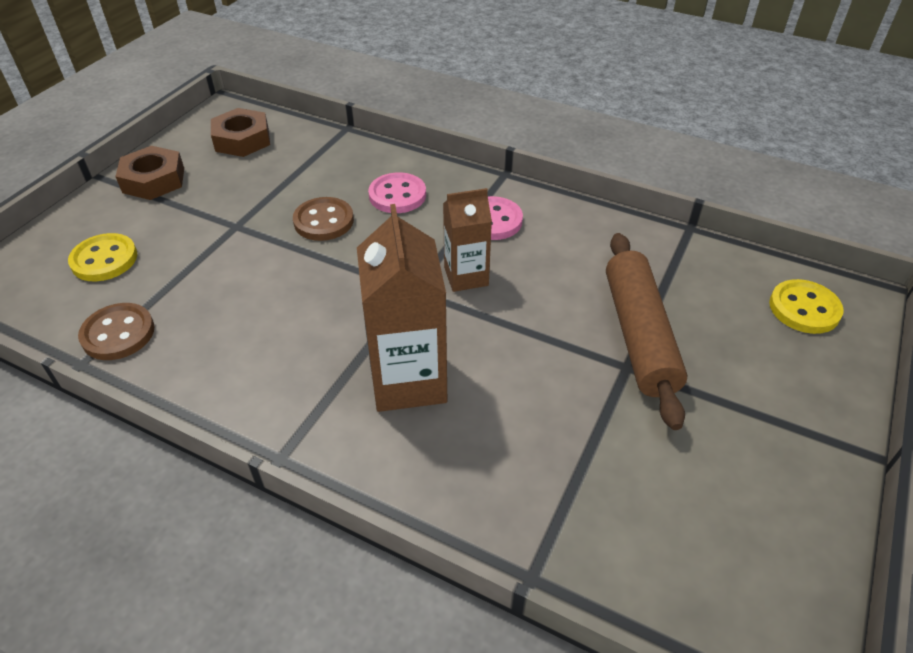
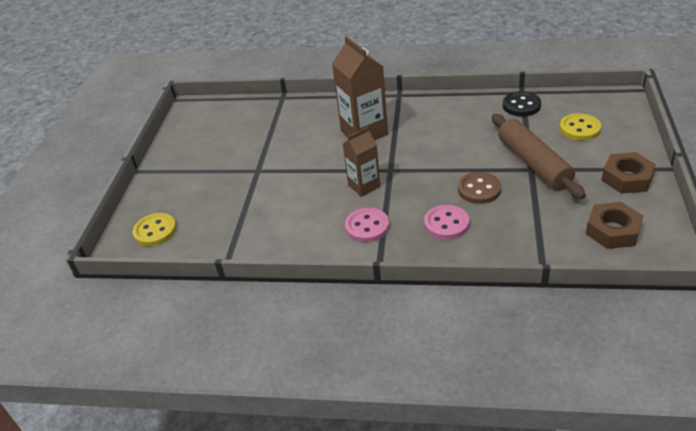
camera: 165 degrees right, 5 degrees down
brown button [78,303,154,360] -> black button [503,91,541,116]
brown rolling pin [606,233,688,430] -> brown rolling pin moved to [492,114,586,199]

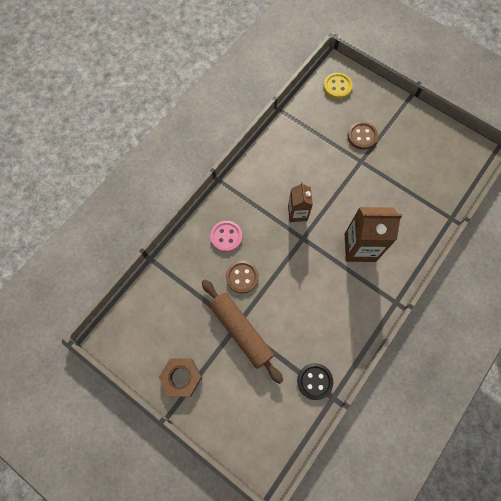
camera: 115 degrees right, 30 degrees up
pink button [345,208,389,242] -> none
brown rolling pin [492,114,586,199] -> brown rolling pin turned 45 degrees clockwise [202,279,283,384]
yellow button [560,113,601,141] -> none
brown nut [586,202,643,249] -> none
none -> brown button [348,122,378,150]

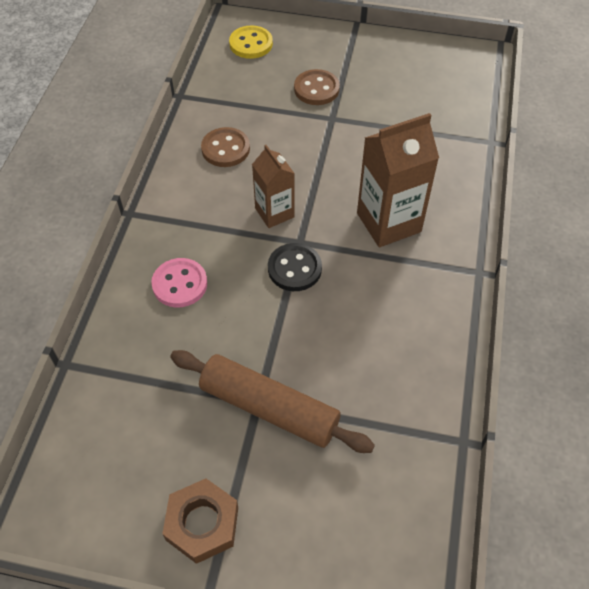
camera: 25 degrees left, 15 degrees down
brown button [226,260,259,293] -> brown button moved to [201,127,250,167]
black button [297,363,333,400] -> black button moved to [268,243,322,291]

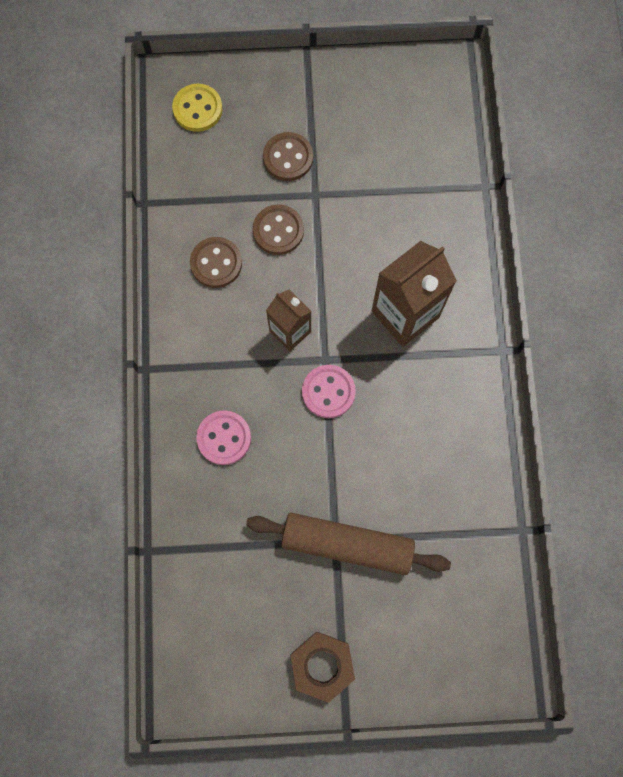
camera: 15 degrees left, 20 degrees up
black button [268,243,322,291] -> pink button [302,365,356,418]
none -> brown button [253,205,304,255]

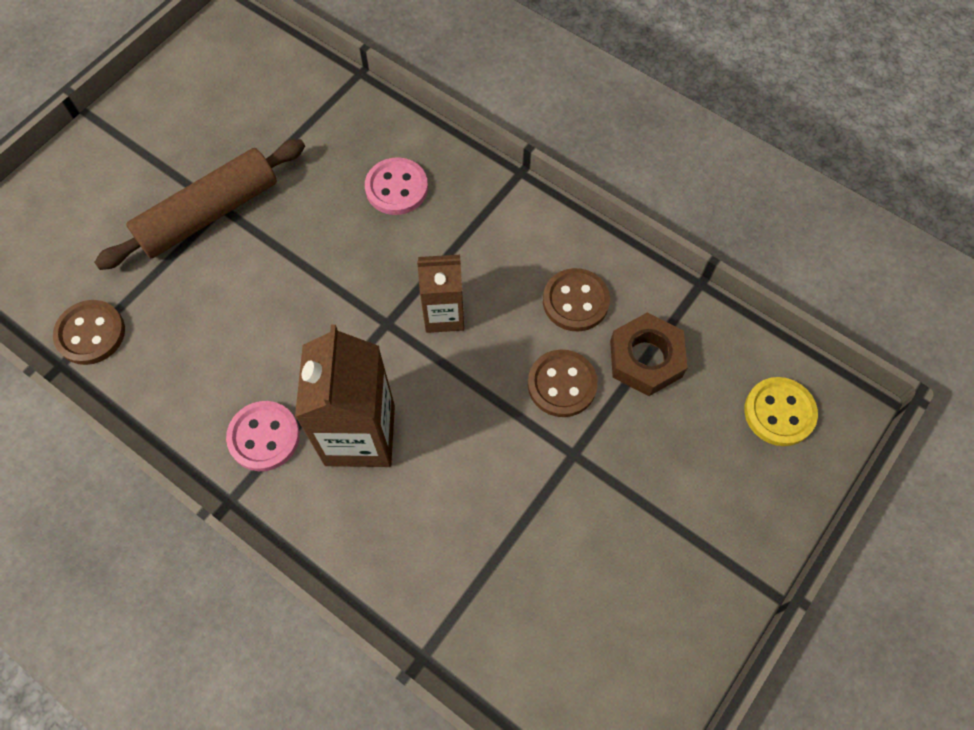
camera: 130 degrees right, 10 degrees down
brown button [263,132,313,181] -> brown button moved to [53,300,125,365]
brown nut [291,631,355,703] -> brown nut moved to [610,313,688,396]
pink button [302,365,356,418] -> pink button moved to [226,401,300,471]

